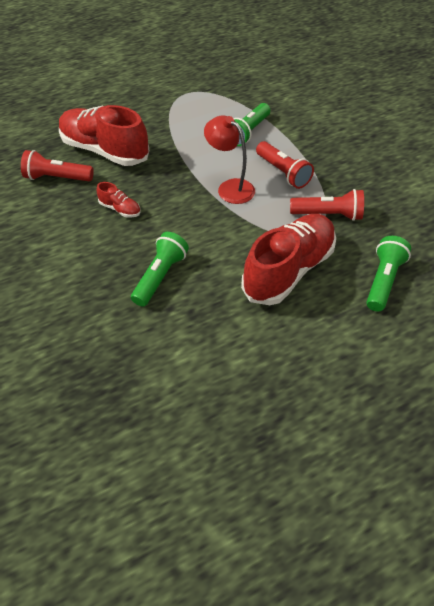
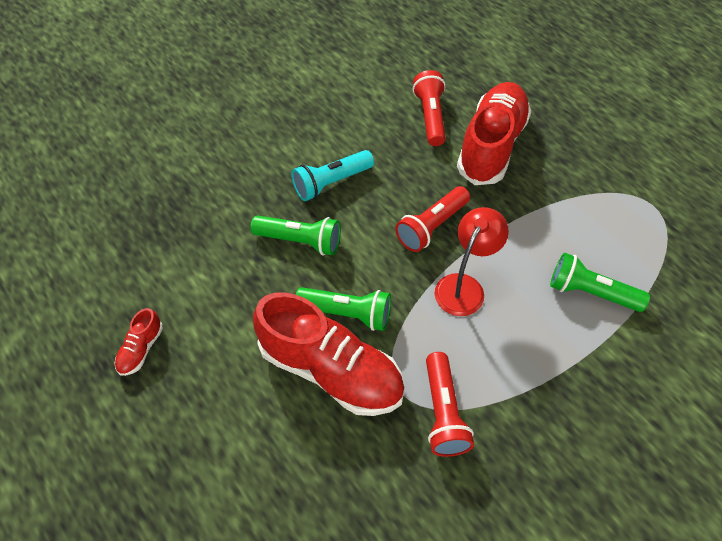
camera: 80 degrees right, 5 degrees up
red shoe [97,182,141,218] -> red shoe moved to [115,308,163,376]
red flashlight [256,141,314,189] -> red flashlight moved to [395,186,470,252]
green flashlight [366,236,411,312] -> green flashlight moved to [296,287,391,331]
none -> turquoise flashlight [291,150,374,201]

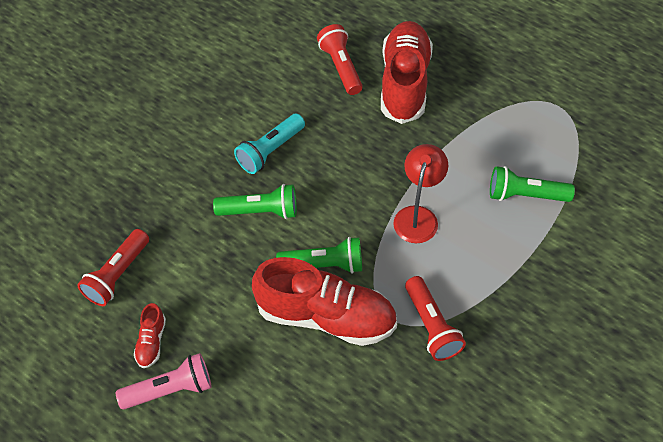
camera: 15 degrees left, 0 degrees up
red flashlight [395,186,470,252] -> red flashlight moved to [77,229,149,306]
none -> pink flashlight [116,353,212,409]

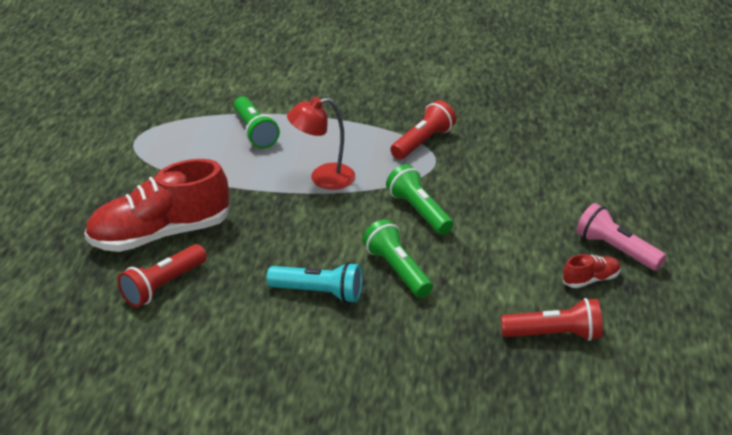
camera: 120 degrees left, 20 degrees down
red shoe [252,257,397,346] -> none

